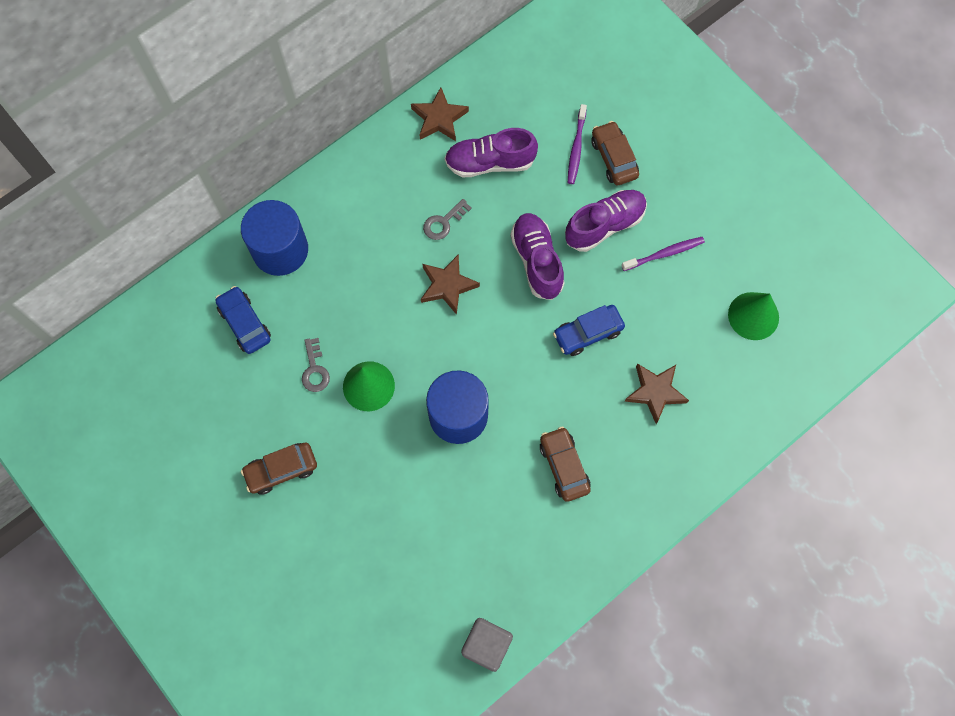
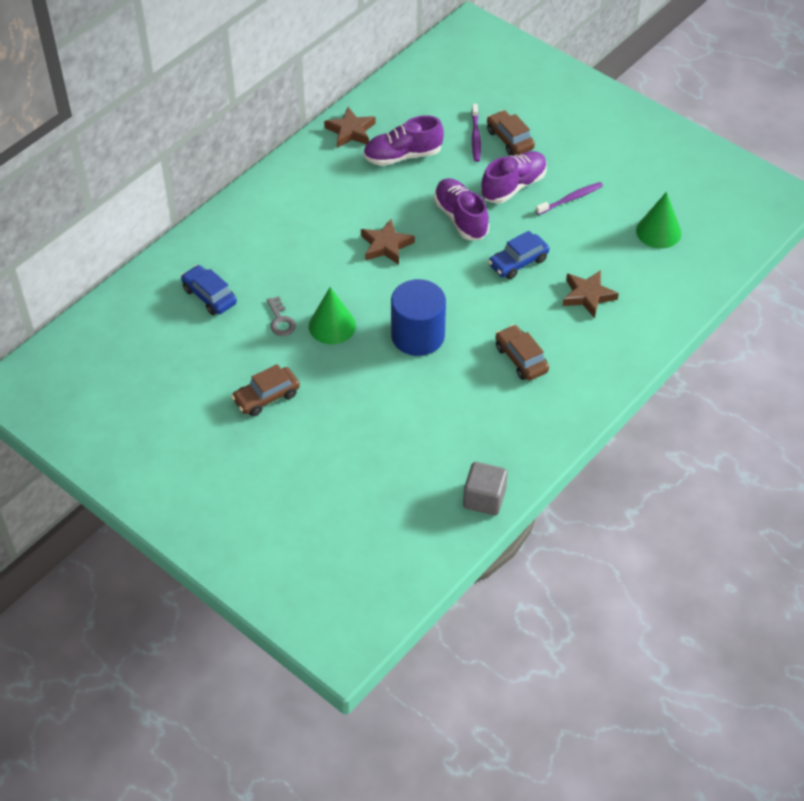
camera: 10 degrees left, 20 degrees down
blue cylinder [241,200,308,276] -> none
grey key [423,199,472,240] -> none

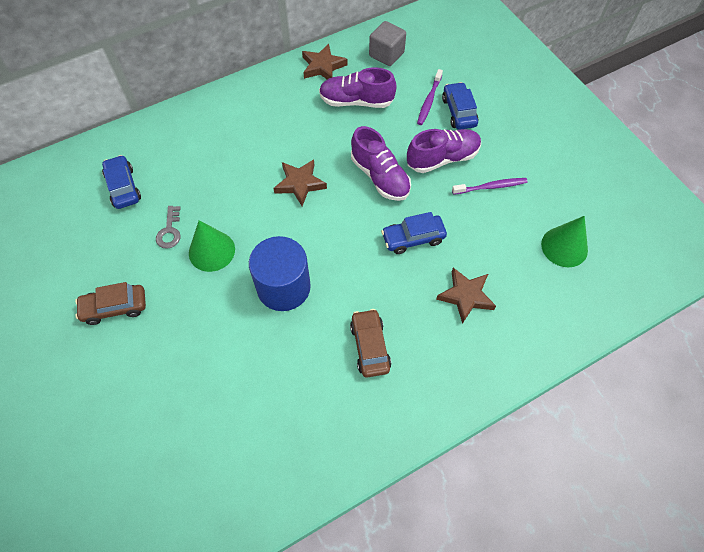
camera: 20 degrees right, 10 degrees up
purple shoe [434,178,489,240] -> purple shoe turned 150 degrees clockwise [351,126,411,201]
grey cube [463,462,508,515] -> grey cube moved to [369,21,406,66]
brown car [487,110,535,156] -> blue car [442,82,479,130]

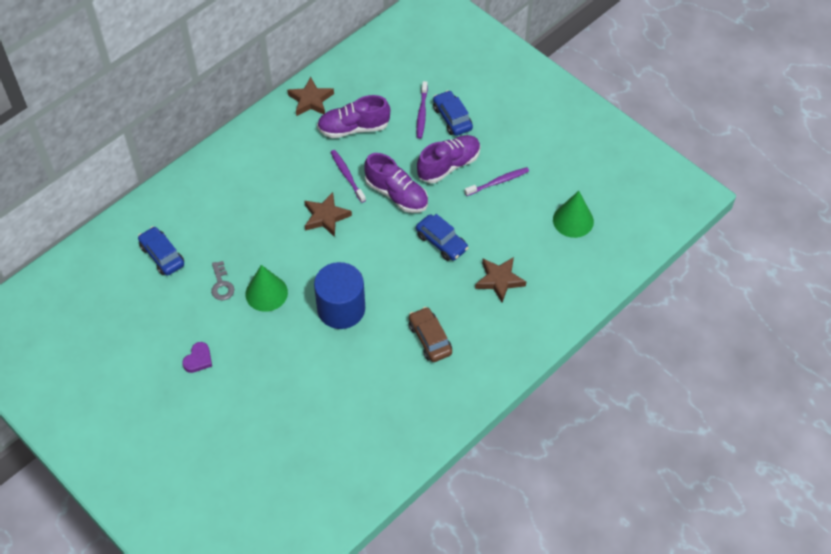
camera: 15 degrees left, 5 degrees down
brown car [75,282,146,325] -> purple heart [182,342,212,373]
grey cube [369,21,406,66] -> none
blue car [381,212,447,254] -> blue car turned 105 degrees counterclockwise [416,214,469,261]
none -> purple toothbrush [331,150,366,203]

